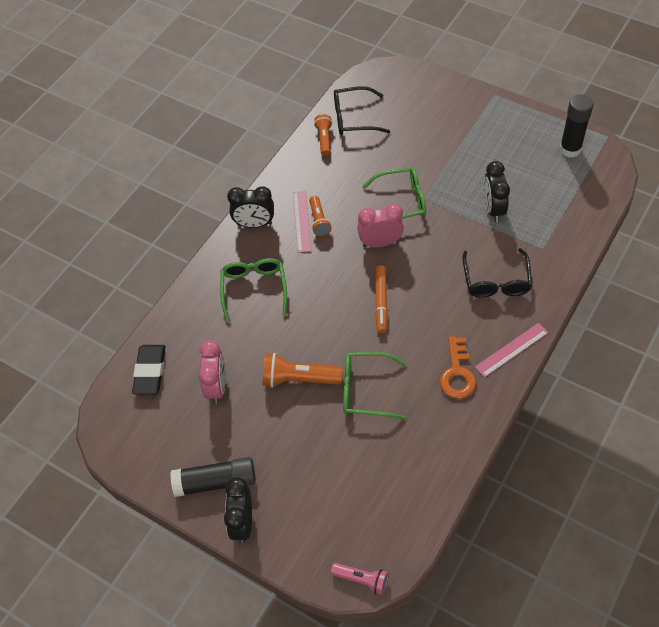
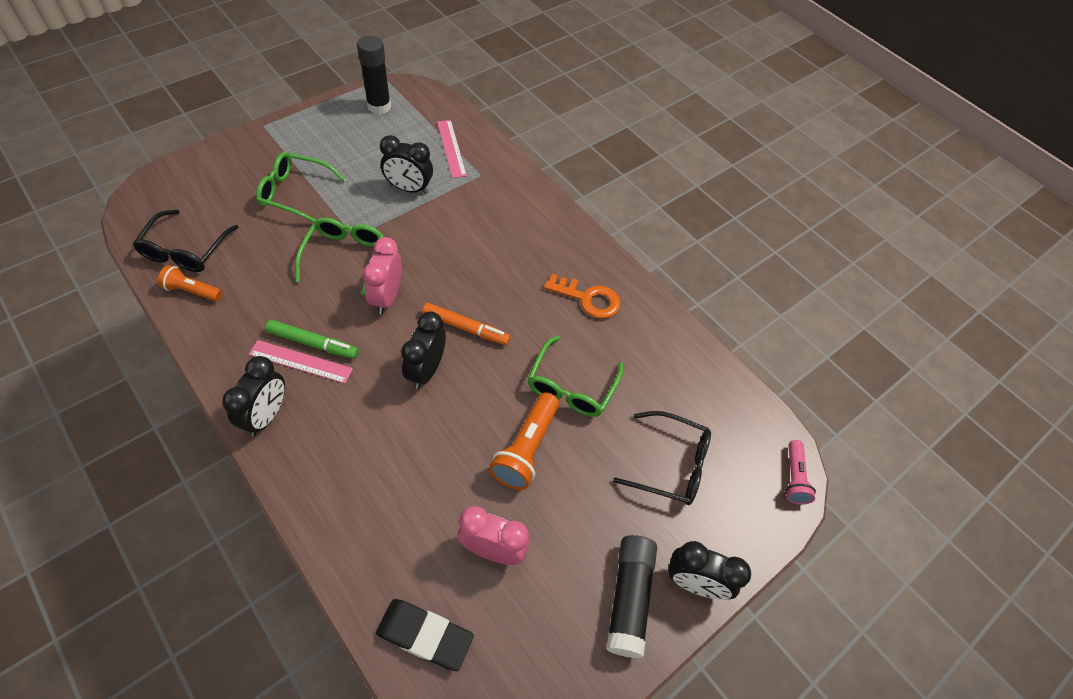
camera: 80 degrees left, 0 degrees up
green glasses [220,258,287,323] -> green glasses moved to [256,152,346,222]
orange flashlight [309,196,331,236] -> green marker [266,320,359,359]
pink flashlight [331,563,388,595] -> pink flashlight turned 150 degrees clockwise [785,440,816,505]
black glasses [462,248,532,298] -> black glasses moved to [613,411,711,505]
pink ruler [475,323,548,377] -> pink ruler moved to [437,120,467,178]
none -> black clock [401,311,446,389]

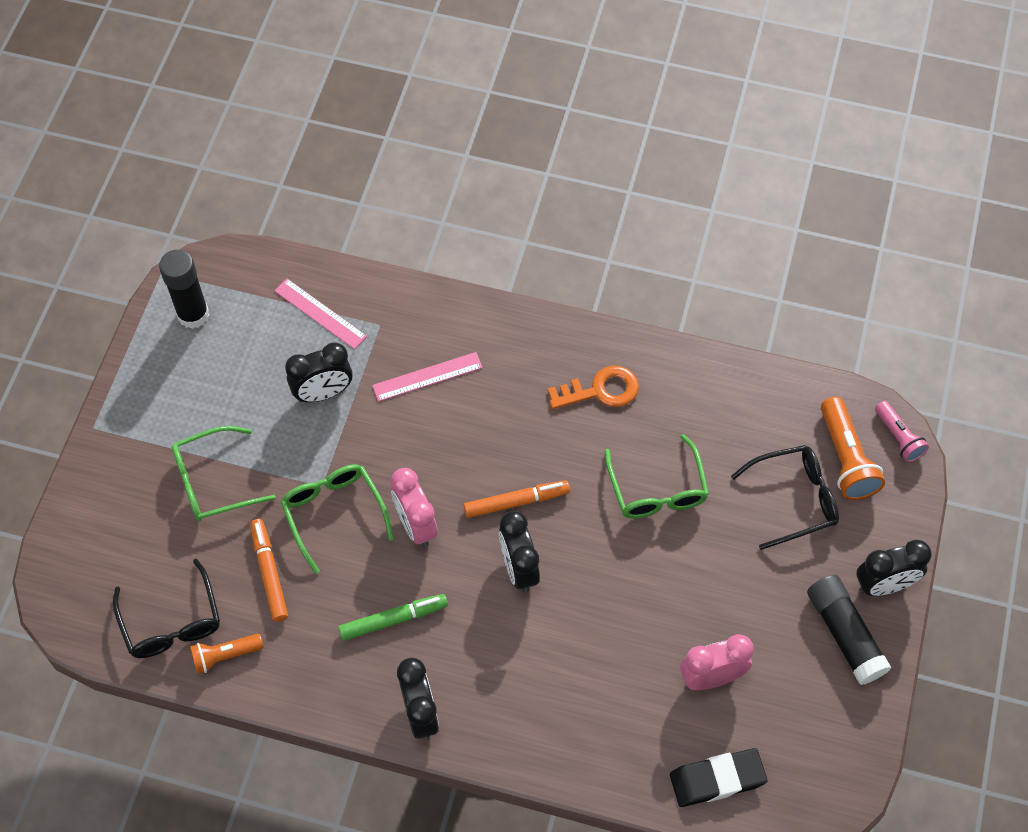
camera: 30 degrees left, 5 degrees up
pink ruler [249,340,353,383] -> pink ruler moved to [372,352,483,402]
orange flashlight [489,392,559,490] -> orange flashlight moved to [821,397,885,500]
none -> orange marker [250,519,288,622]

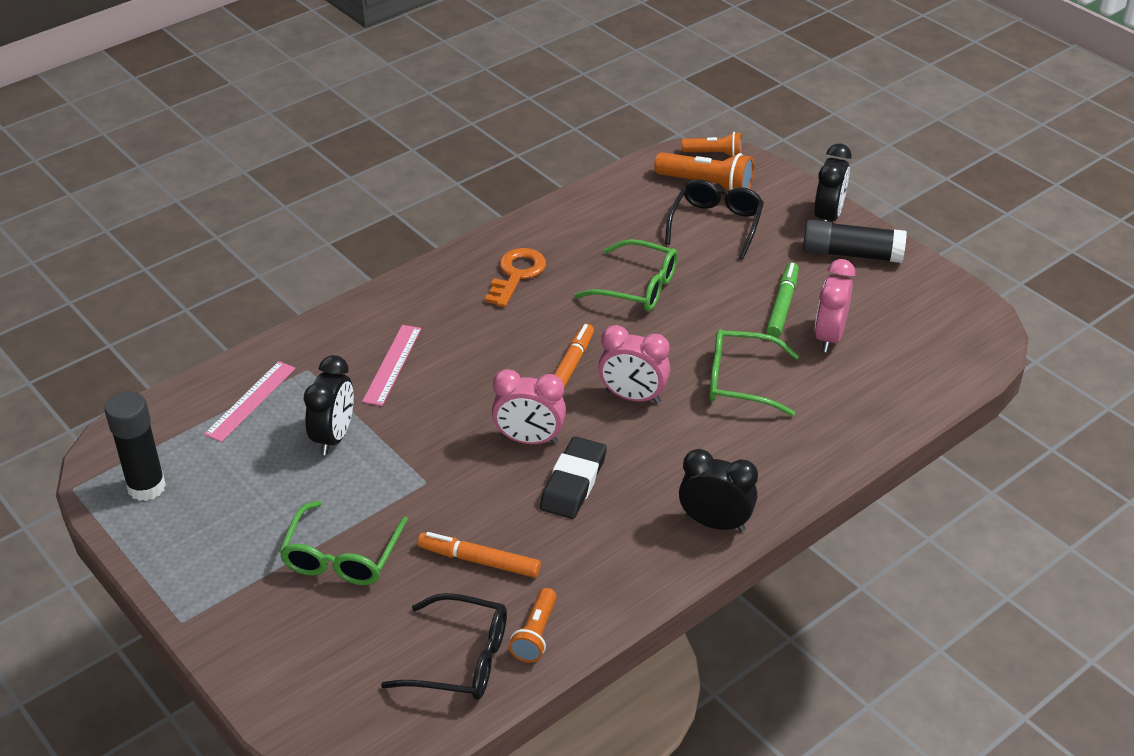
camera: 55 degrees left, 20 degrees down
pink ruler [274,279,367,349] -> pink ruler turned 45 degrees counterclockwise [204,361,296,442]
green glasses [281,465,394,574] -> green glasses moved to [709,329,799,416]
green marker [338,594,448,641] -> green marker moved to [766,263,799,338]
black clock [499,511,540,592] -> pink clock [598,325,670,404]
black eraser [670,748,767,807] -> black eraser moved to [540,436,607,519]
pink flashlight [875,401,929,462] -> orange flashlight [682,132,742,157]

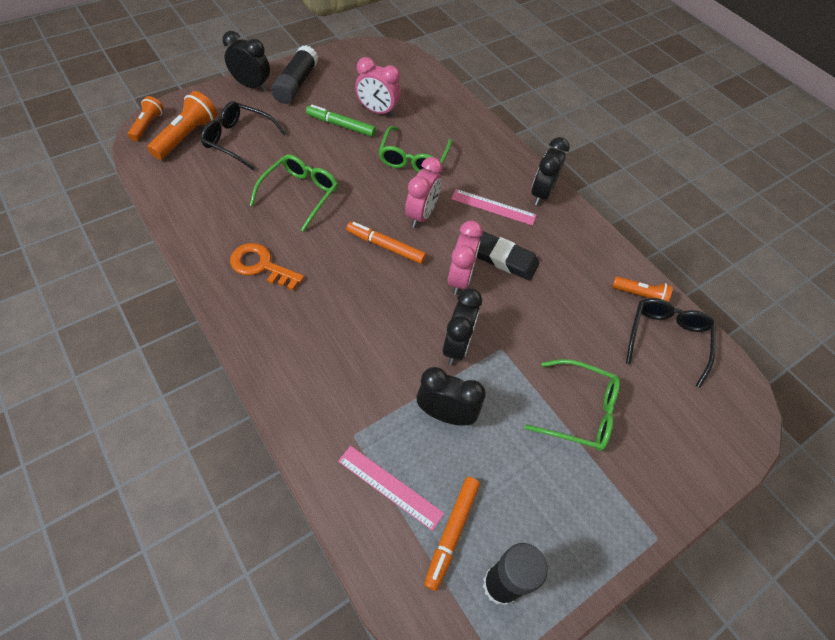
camera: 90 degrees left, 15 degrees up
pink ruler [362,325,421,406] -> pink ruler moved to [451,189,536,226]
orange marker [418,532,541,578] -> orange marker moved to [424,477,480,591]
none -> black clock [443,288,482,365]

